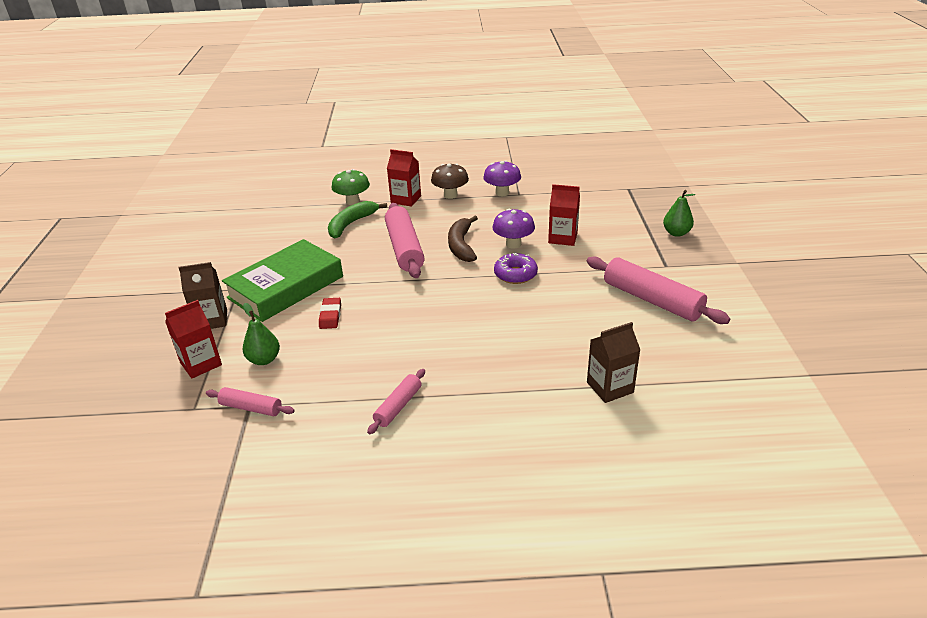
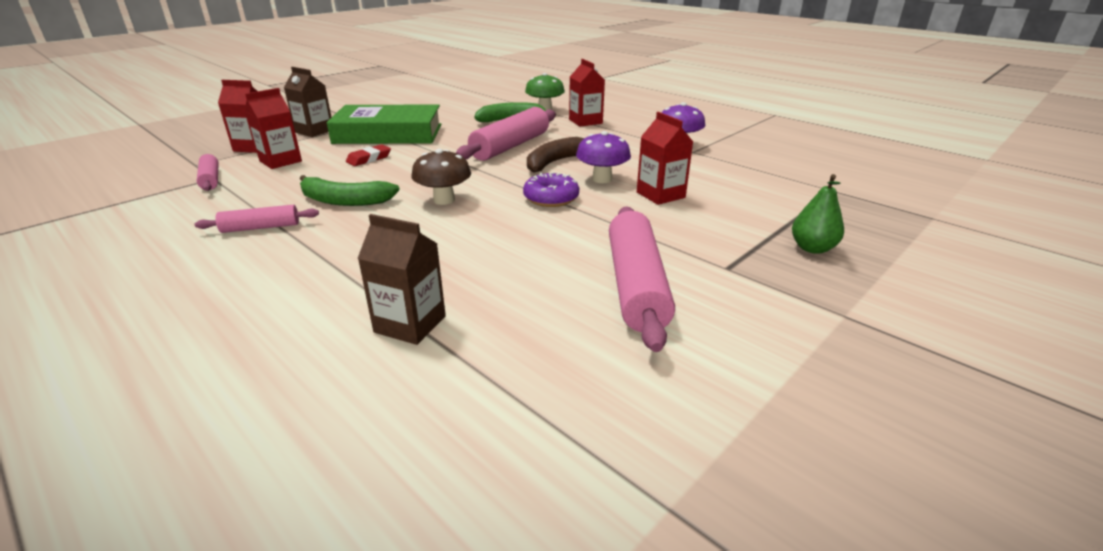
camera: 45 degrees right, 5 degrees down
green pear [243,303,280,365] -> red carton [245,88,302,169]
brown mushroom [431,163,469,199] -> brown mushroom moved to [411,149,471,205]
none -> green banana [300,175,400,206]

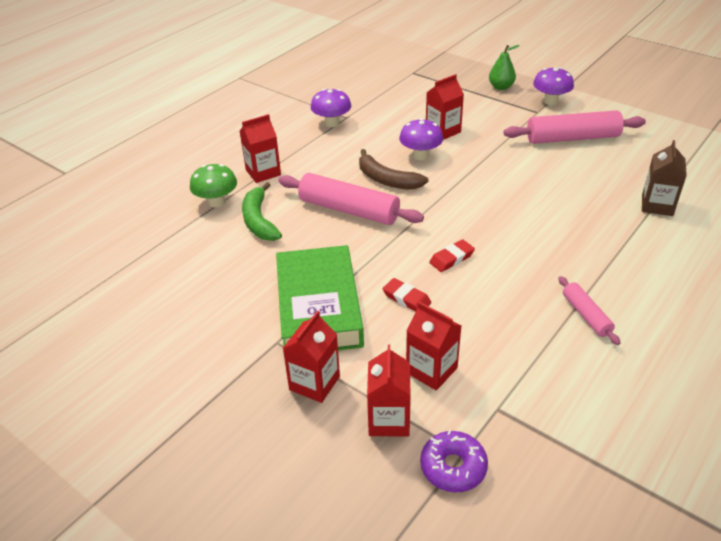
camera: 95 degrees left, 10 degrees up
pink rolling pin [197,154,219,191] -> none
brown carton [284,67,331,137] -> red carton [283,311,340,403]
green banana [300,175,400,206] -> none
brown mushroom [411,149,471,205] -> none
purple donut [523,172,579,207] -> purple donut moved to [420,429,488,492]
none -> red eraser [429,239,475,272]
none -> purple mushroom [533,67,574,105]

